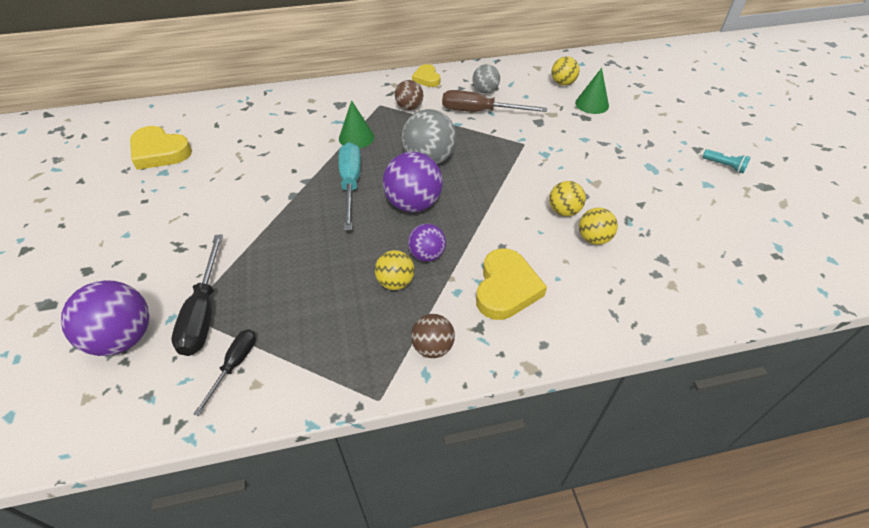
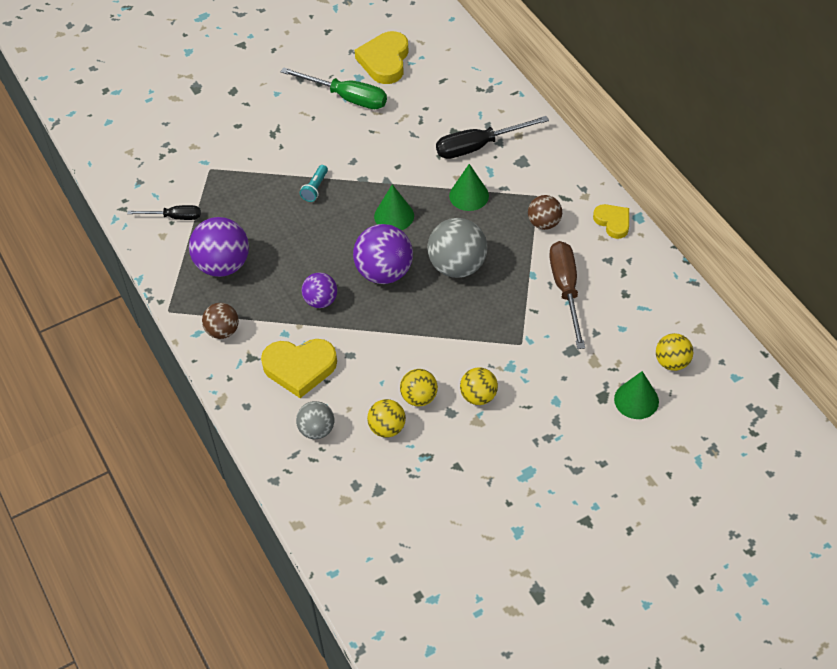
camera: 75 degrees right, 5 degrees up
purple ball [61,280,149,356] -> purple ball moved to [189,217,249,277]
black screwdriver [172,235,223,356] -> black screwdriver moved to [436,116,549,159]
turquoise screwdriver [338,142,361,230] -> green cone [374,184,414,230]
yellow ball [375,250,415,290] -> yellow ball moved to [460,367,498,405]
yellow heart [412,64,440,87] -> yellow heart turned 90 degrees clockwise [593,204,629,239]
grey ball [472,64,500,94] -> grey ball moved to [296,401,334,439]
turquoise flashlight [702,149,751,173] -> turquoise flashlight moved to [300,165,328,202]
none -> green screwdriver [281,67,387,109]

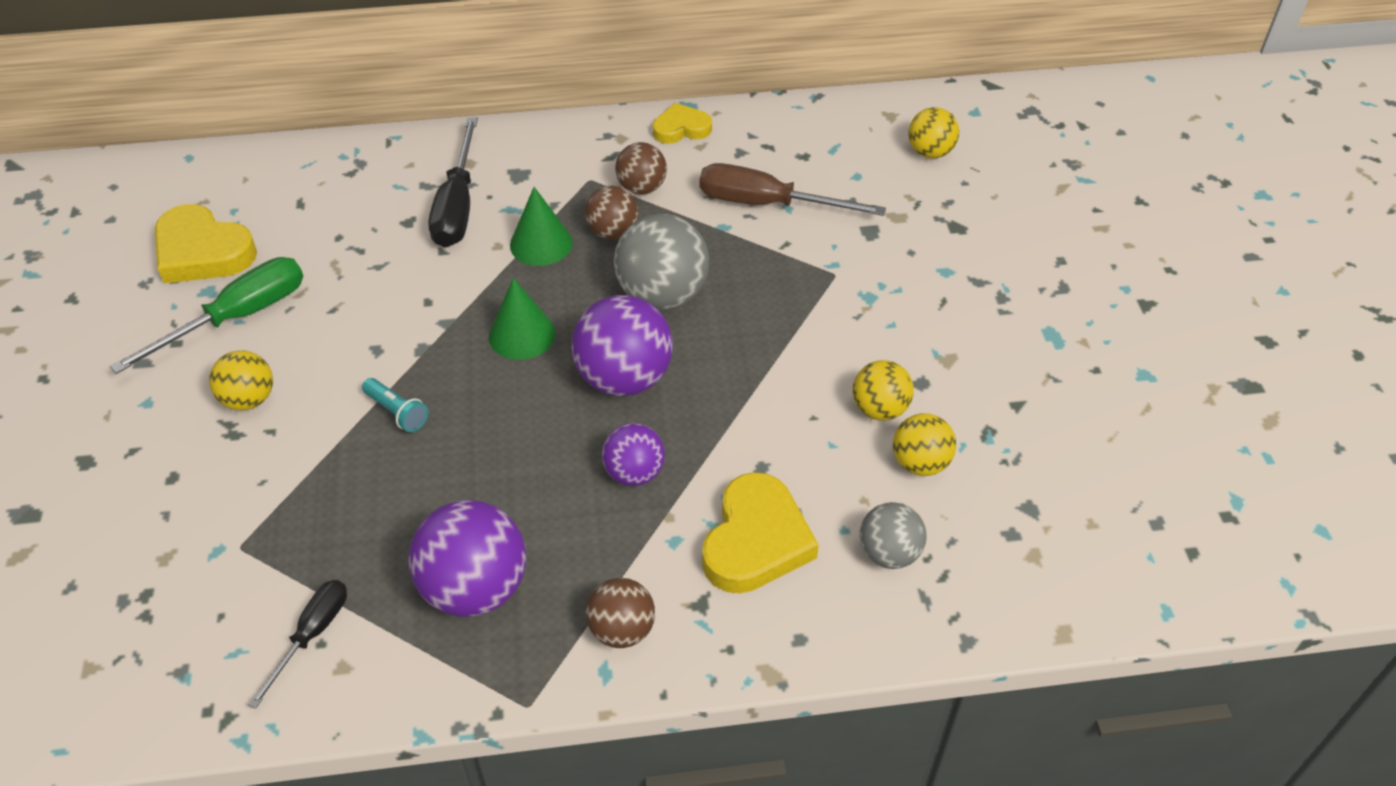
camera: 70 degrees left, 5 degrees down
yellow ball [460,367,498,405] -> yellow ball moved to [209,350,273,410]
green cone [614,371,659,419] -> none
none -> brown ball [585,186,639,240]

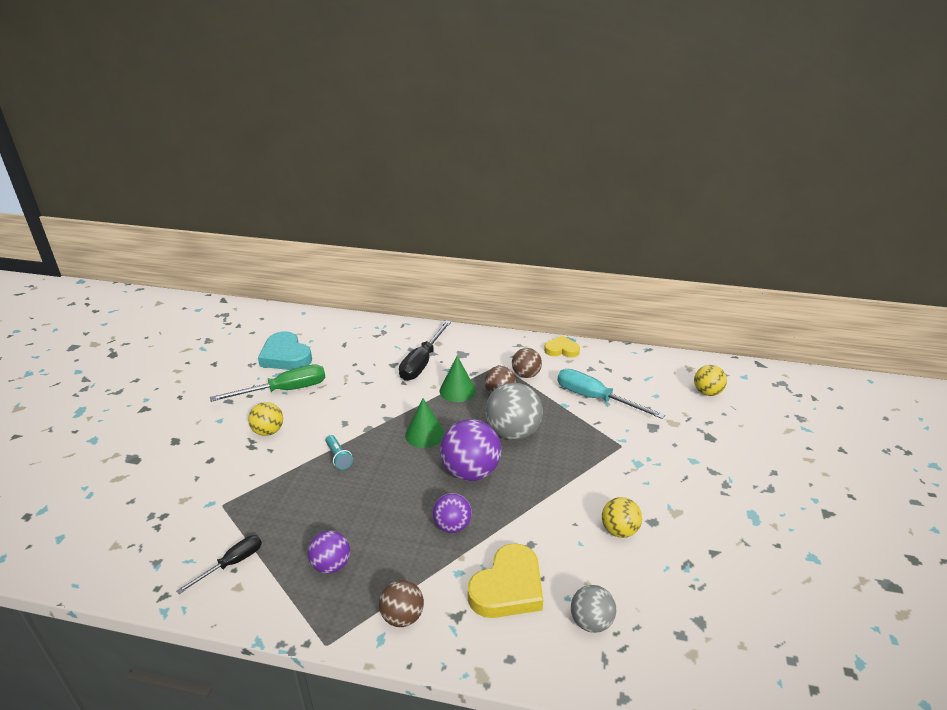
camera: 20 degrees right, 15 degrees down
yellow heart [155,204,257,284] -> turquoise heart [258,331,312,370]
purple ball [408,500,526,617] -> purple ball [308,530,350,574], size x0.59
brown screwdriver [699,163,886,216] -> turquoise screwdriver [557,369,665,419]
yellow ball [893,413,956,476] -> none

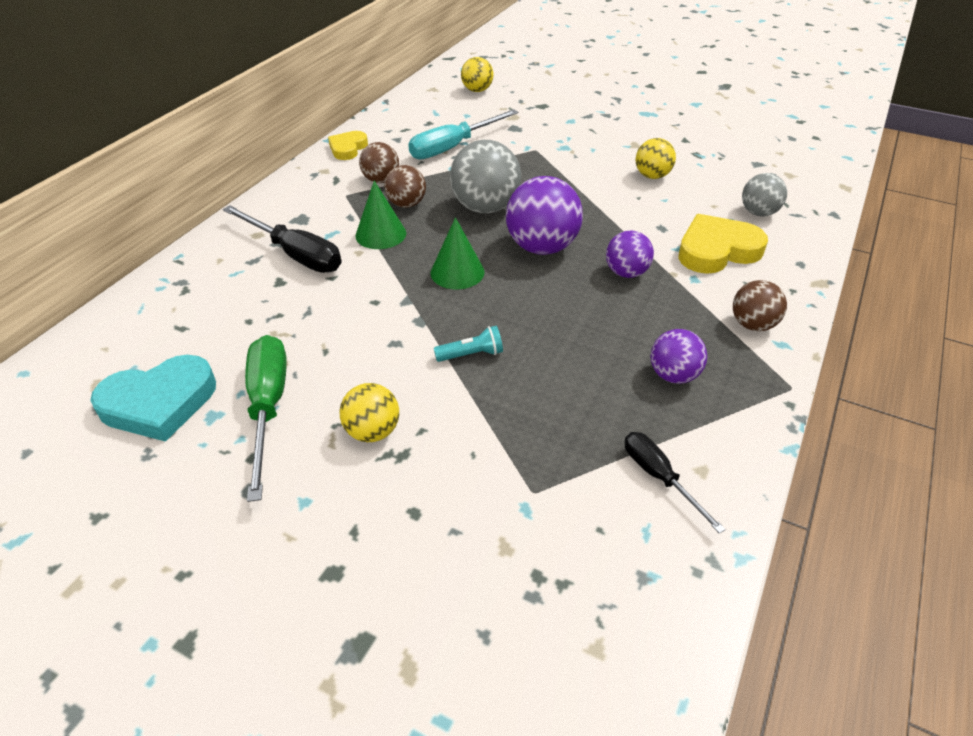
camera: 75 degrees left, 10 degrees up
yellow heart [468,543,543,618] -> yellow heart turned 75 degrees counterclockwise [678,214,768,274]

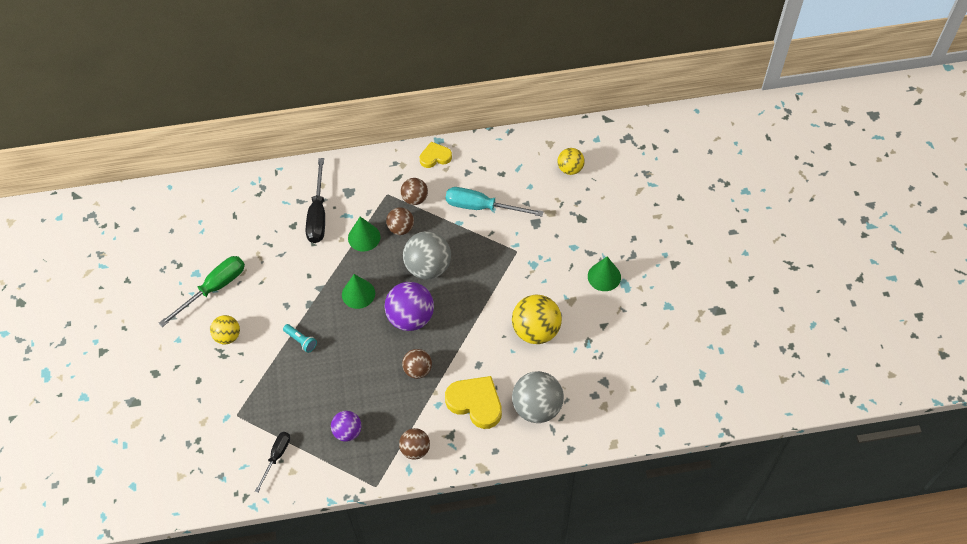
camera: 55 degrees right, 15 degrees up
turquoise heart [90,355,216,442] -> none
purple ball [606,230,654,278] -> brown ball [402,349,432,379]
yellow ball [636,138,676,179] -> yellow ball [512,295,562,344], size x1.69
grey ball [742,173,787,216] -> grey ball [512,371,564,423], size x1.69
none -> green cone [588,257,621,291]

